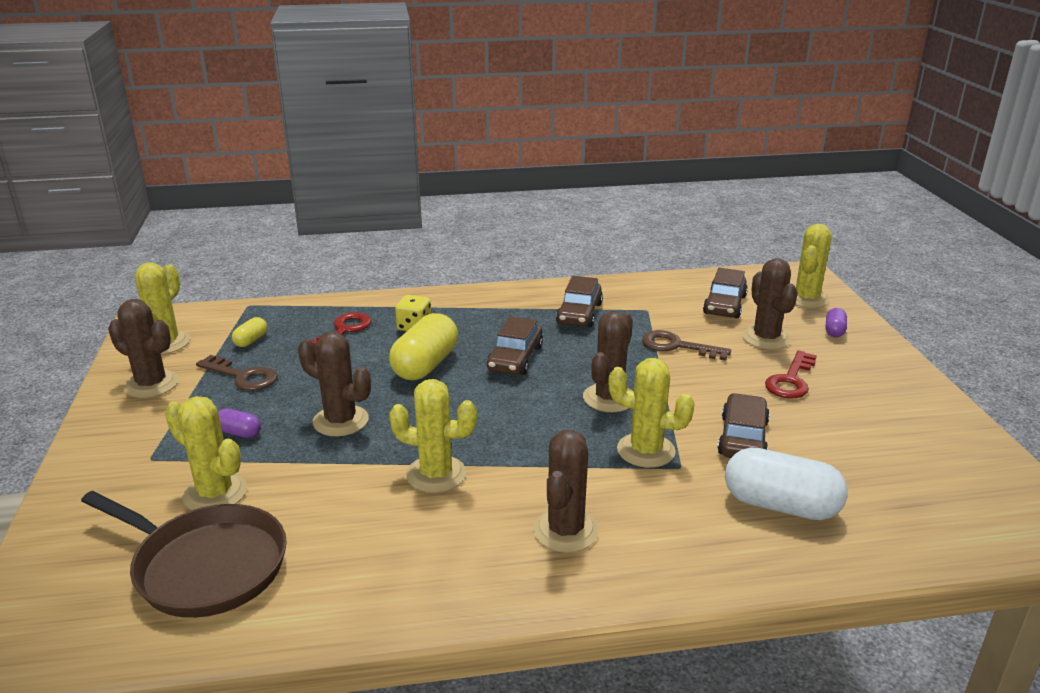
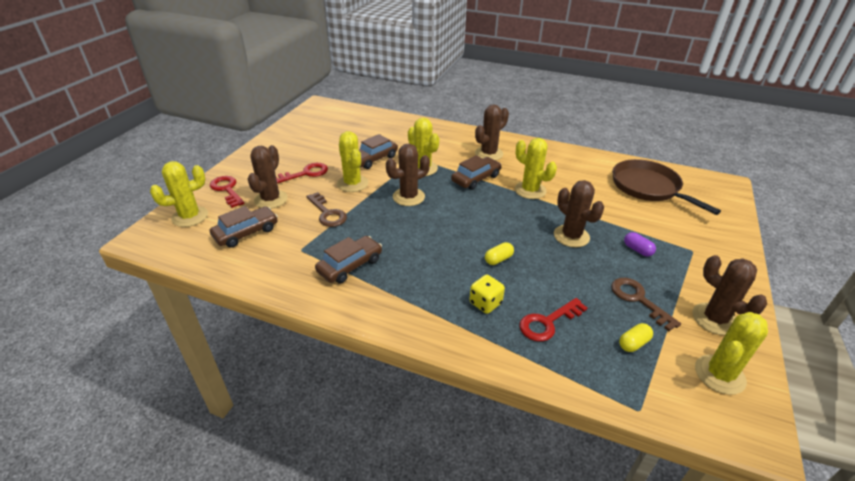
camera: 150 degrees left, 10 degrees up
yellow cactus [165,396,247,510] -> yellow cactus moved to [337,131,368,192]
yellow capsule [389,313,458,380] -> yellow capsule [485,242,514,265], size x0.48
brown car [487,316,543,375] -> brown car moved to [451,155,501,190]
white capsule [725,447,848,520] -> none
purple capsule [826,308,847,337] -> red key [210,176,245,208]

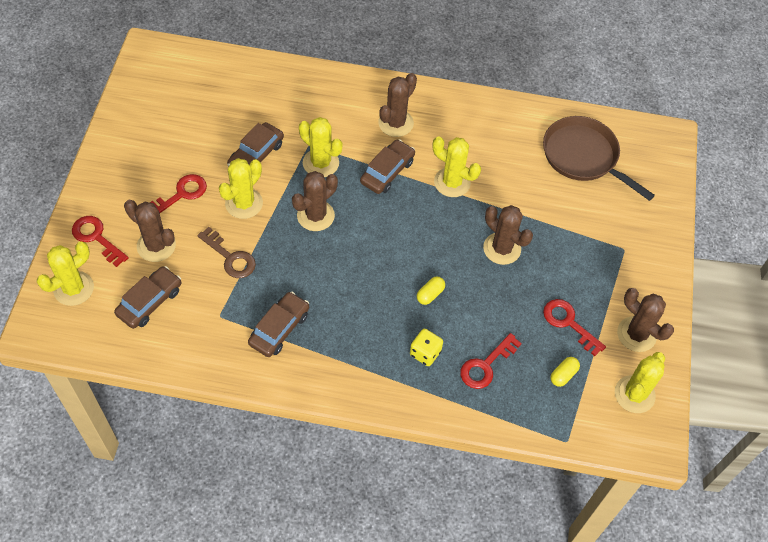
camera: 15 degrees left, 20 degrees up
brown cactus [248,145,288,209] -> brown cactus turned 60 degrees counterclockwise [124,200,176,262]
yellow cactus [337,131,368,192] -> yellow cactus turned 75 degrees clockwise [219,158,263,219]
brown key [611,278,681,331] -> red key [543,299,606,356]
purple capsule [624,232,656,256] -> none

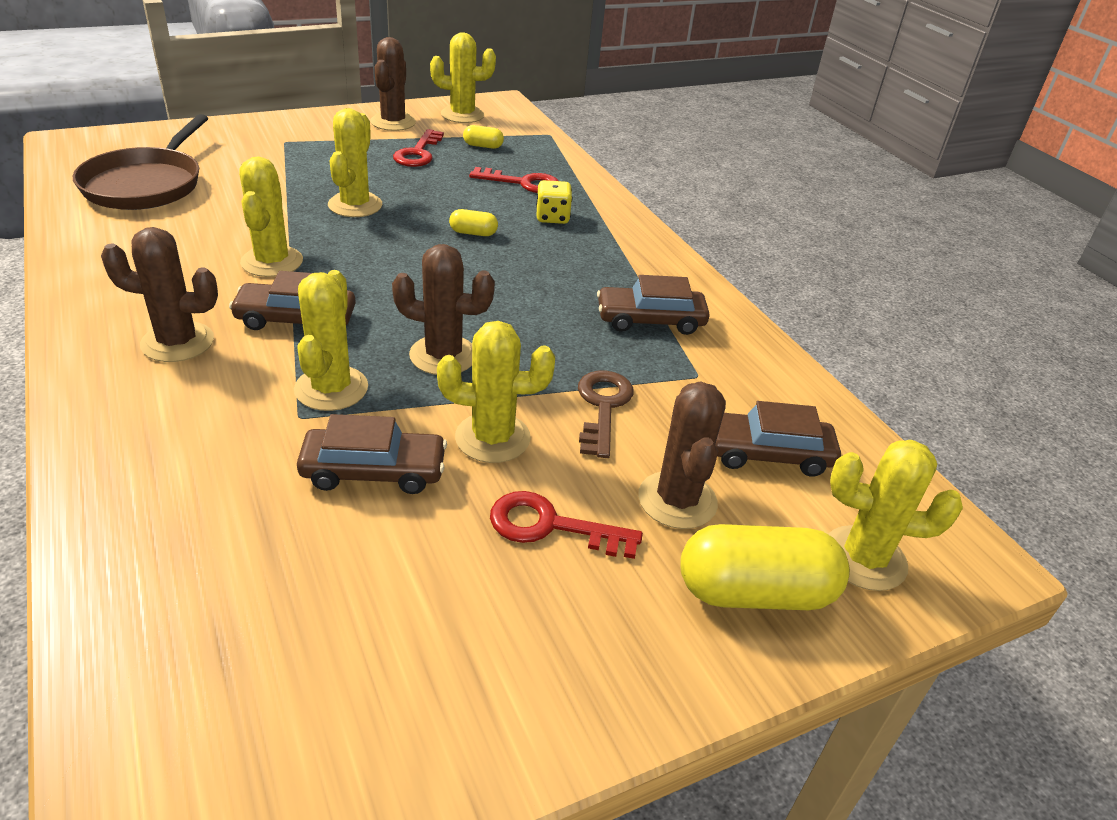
camera: 125 degrees left, 20 degrees down
red key [72,216,129,267] -> yellow capsule [680,524,850,610]
brown cactus [483,205,533,265] -> yellow cactus [328,108,383,217]

